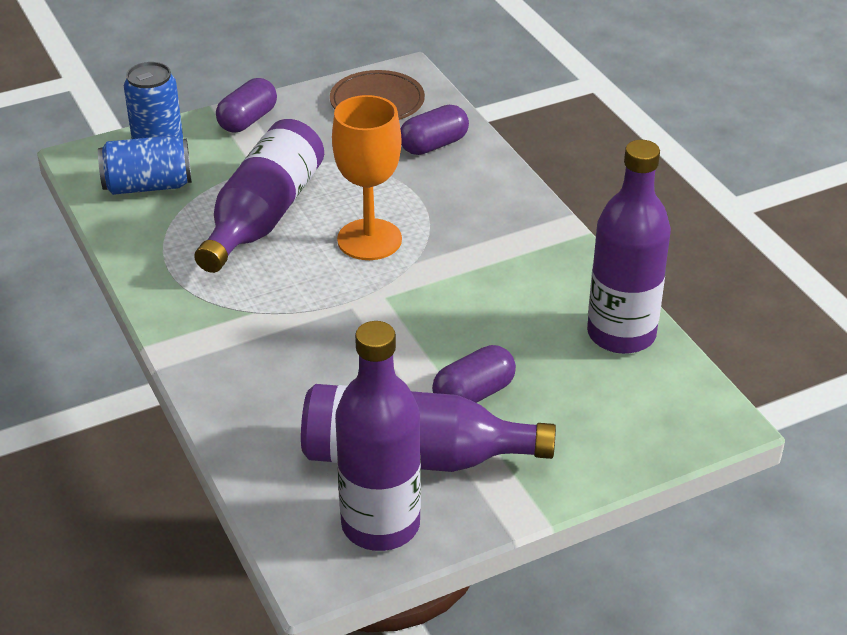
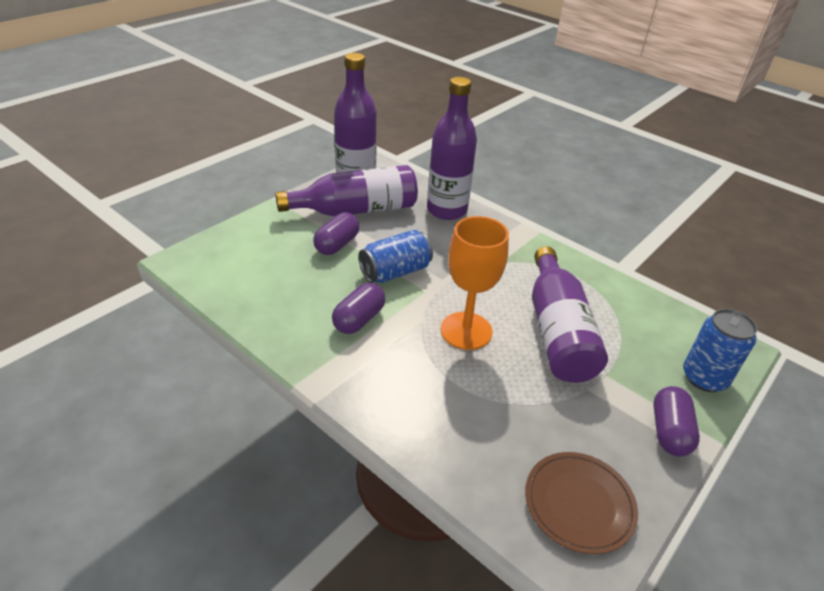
camera: 155 degrees right, 0 degrees up
blue can [98,135,192,195] -> blue can moved to [359,230,433,283]
purple capsule [400,105,469,155] -> purple capsule moved to [332,283,385,334]
purple bottle [587,140,671,354] -> purple bottle moved to [427,77,477,220]

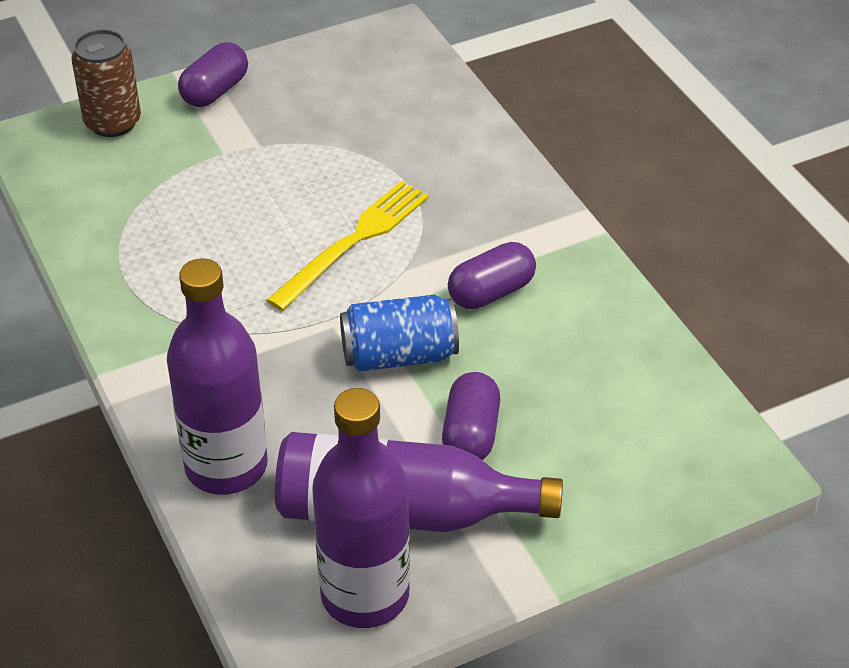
camera: 155 degrees left, 5 degrees up
purple capsule [313,212,360,255] -> purple capsule turned 45 degrees counterclockwise [442,372,500,460]
orange goblet [440,216,509,350] -> yellow fork [266,181,429,311]
brown plate [525,452,638,554] -> none
purple bottle [532,246,608,383] -> none
blue can [683,309,757,392] -> brown can [71,30,141,137]

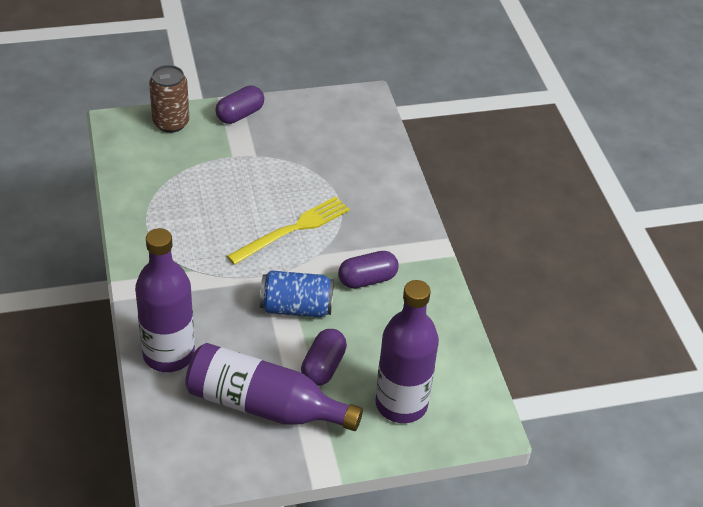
camera: 10 degrees right, 0 degrees up
purple bottle [312,388,410,628] -> purple bottle moved to [376,280,439,423]

